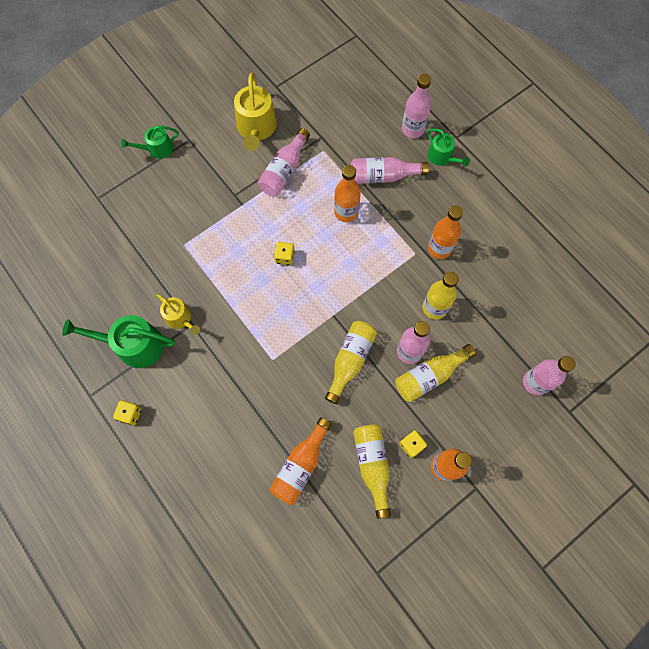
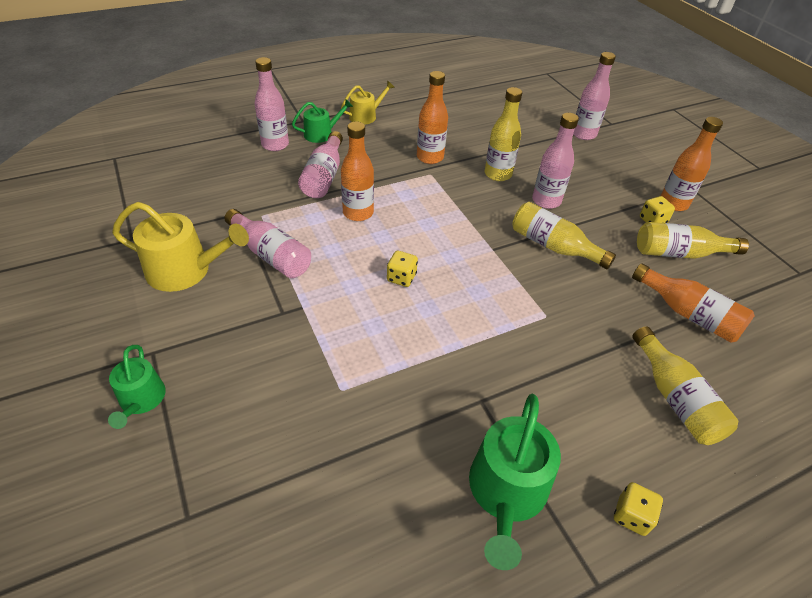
camera: 80 degrees left, 25 degrees down
yellow watering can [156,294,200,335] -> yellow watering can moved to [341,81,395,125]
yellow bottle [395,344,476,402] -> yellow bottle moved to [632,326,738,445]

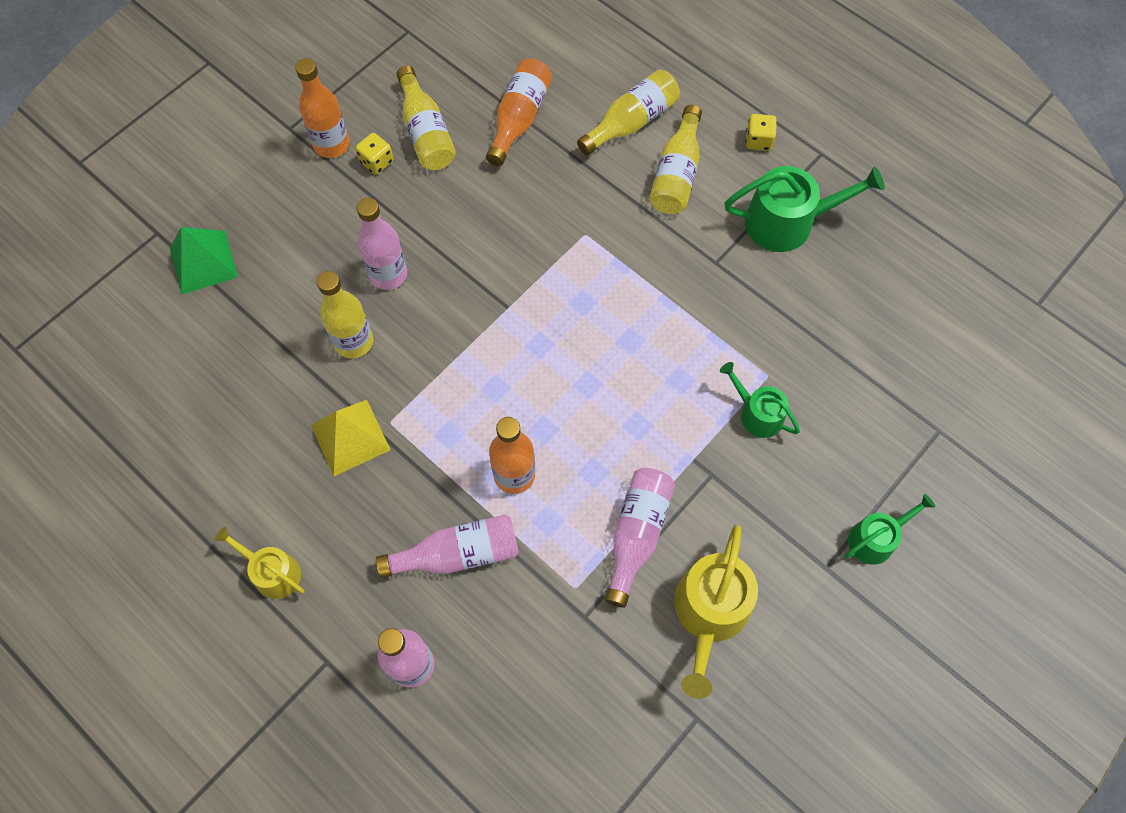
camera: 110 degrees left, 20 degrees up
yellow watering can [112,202,249,292] -> yellow watering can turned 150 degrees counterclockwise [674,525,758,699]
green watering can [292,99,353,143] -> green watering can moved to [720,362,800,438]
yellow dice [387,251,418,287] -> none
orange bottle [417,71,448,164] -> yellow pyramid [311,400,391,476]
yellow bottle [512,202,616,269] -> yellow bottle moved to [649,105,702,214]
pink bottle [573,52,616,140] -> green pyramid [170,227,238,294]

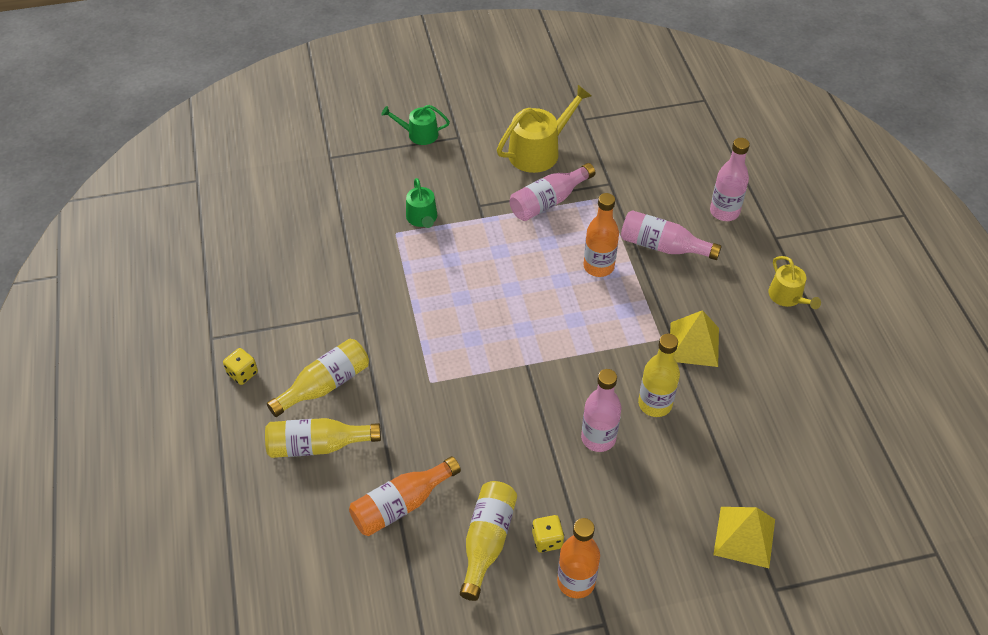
camera: 145 degrees left, 15 degrees down
green pyramid [170,227,238,294] -> yellow pyramid [713,507,775,568]
green watering can [724,166,885,252] -> none

